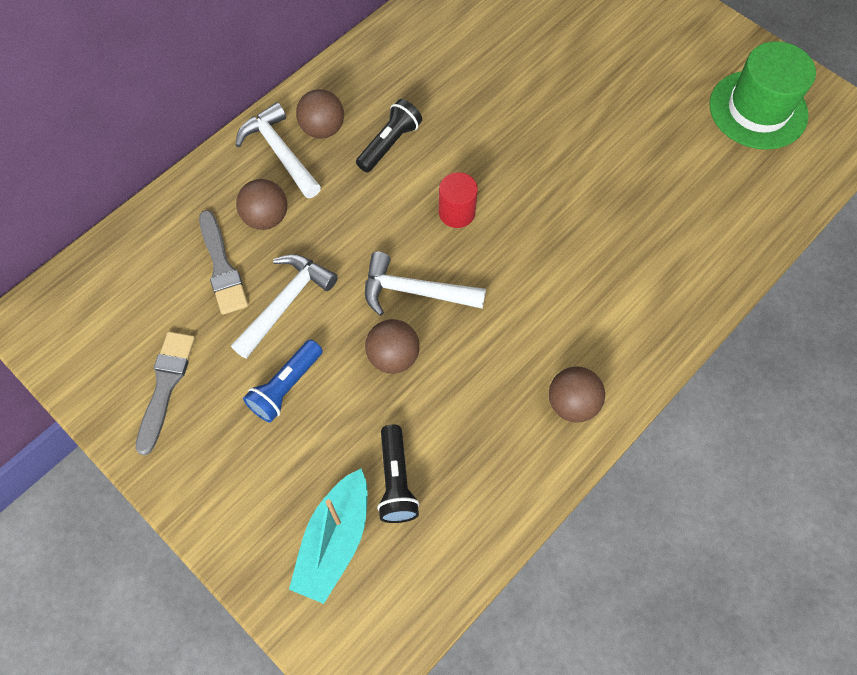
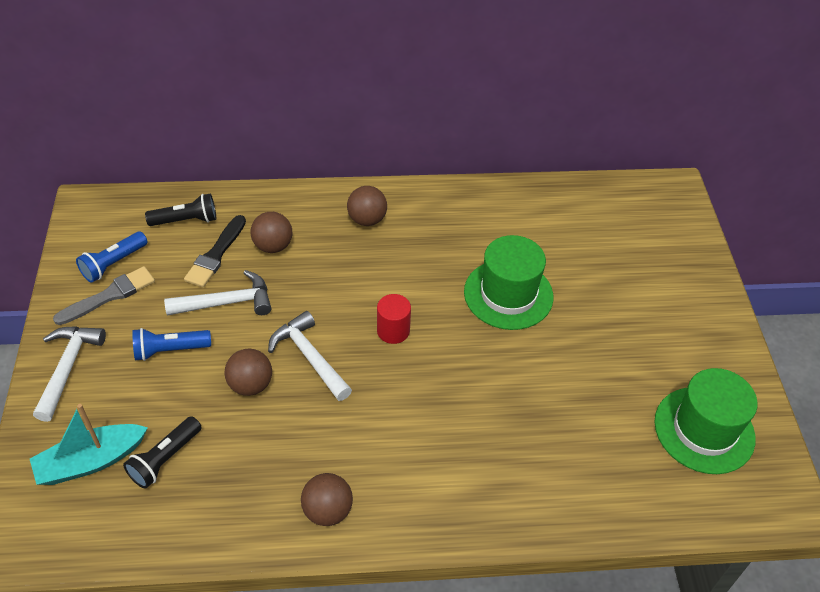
camera: 40 degrees right, 15 degrees down
grey brush [199,210,248,315] -> black brush [184,215,246,287]
white hammer [236,102,321,198] -> white hammer moved to [33,326,106,422]
black flashlight [356,99,422,173] -> black flashlight moved to [145,193,216,226]
none -> blue flashlight [76,232,148,283]
none -> green hat [464,235,553,330]

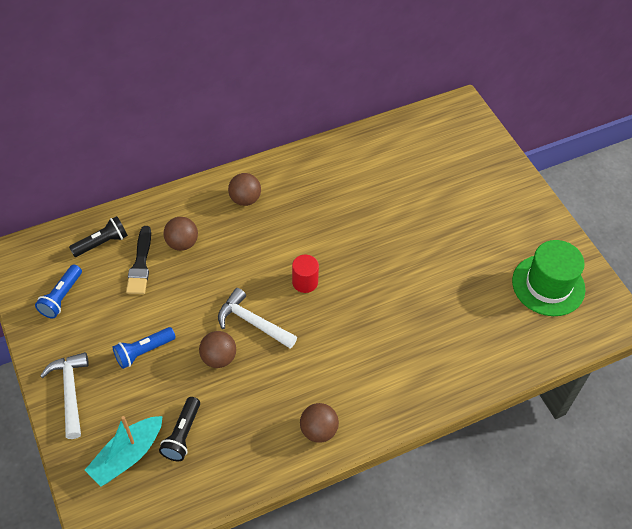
camera: 20 degrees left, 5 degrees up
grey brush [53,266,155,325] -> none
white hammer [164,270,272,316] -> none
green hat [464,235,553,330] -> none

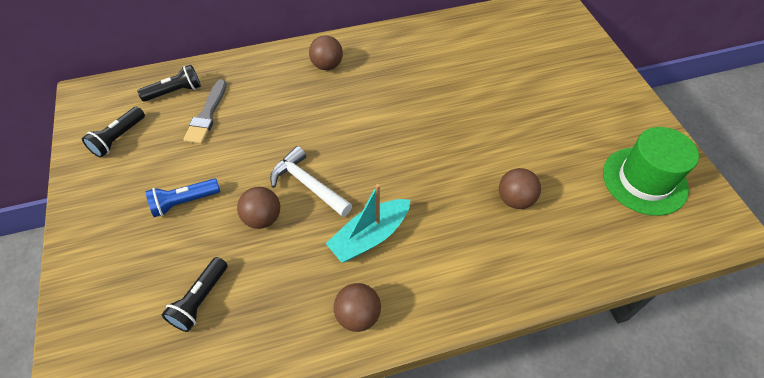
camera: 10 degrees right, 0 degrees up
blue flashlight [35,265,82,319] -> black flashlight [82,107,145,158]
white hammer [40,352,89,439] -> none
turquoise boat [85,416,163,487] -> turquoise boat moved to [325,184,410,263]
black brush [126,226,151,294] -> grey brush [184,79,227,144]
brown ball [164,217,198,251] -> brown ball moved to [499,168,541,209]
red cylinder [292,255,319,293] -> none

